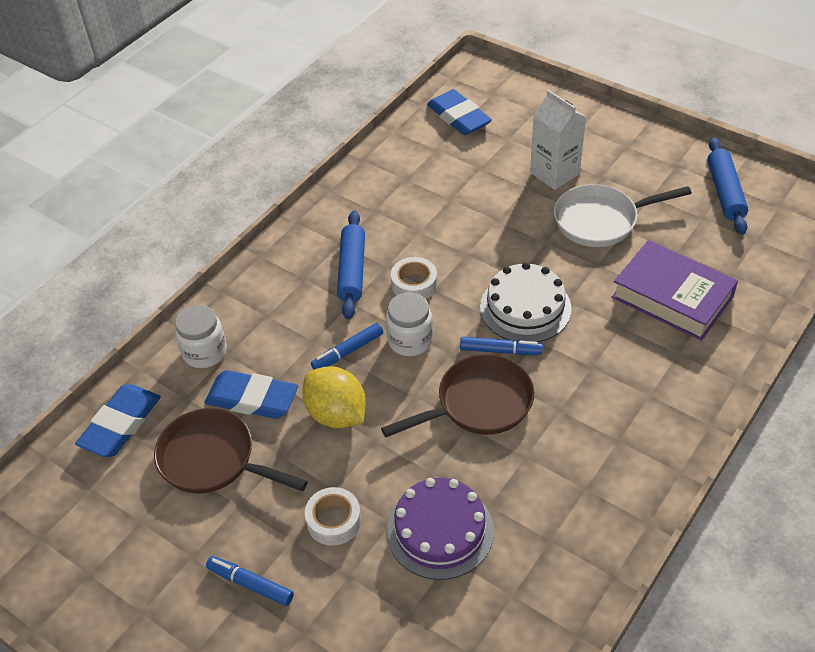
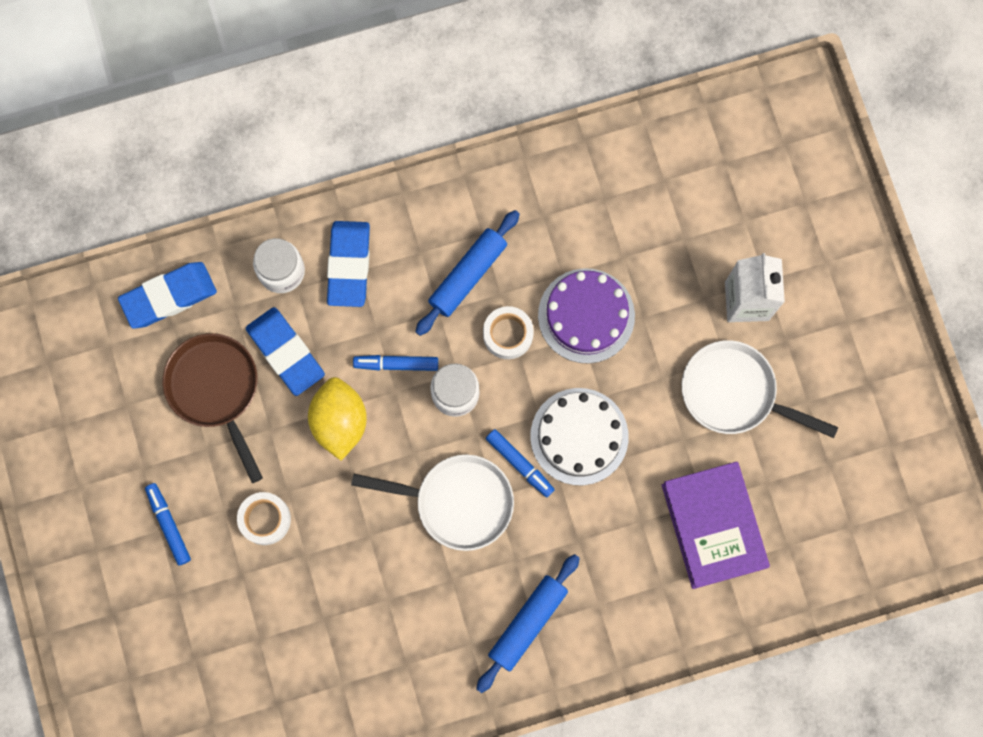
camera: 35 degrees right, 30 degrees up
brown pan [381,354,534,437] -> white pan [351,455,514,551]
purple cake [387,478,494,580] -> purple cake moved to [538,268,635,364]
blue eraser [427,89,492,135] -> blue eraser moved to [327,221,370,307]
blue rolling pin [707,137,748,235] -> blue rolling pin moved to [476,554,580,693]

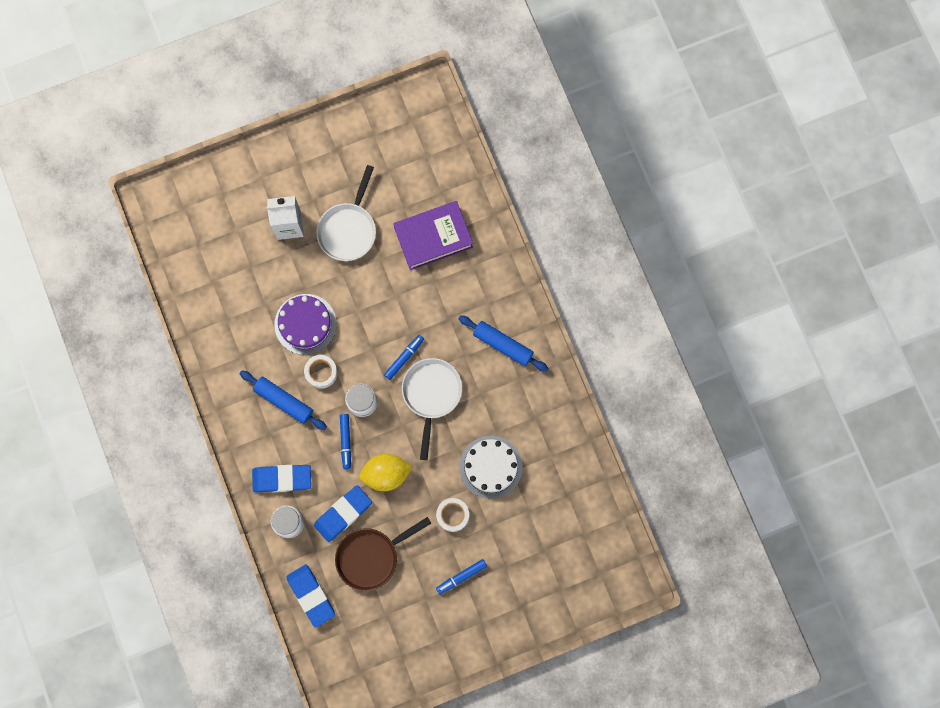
camera: 95 degrees left, 0 degrees up
white cake [530,388,629,485] -> white cake moved to [459,436,523,499]

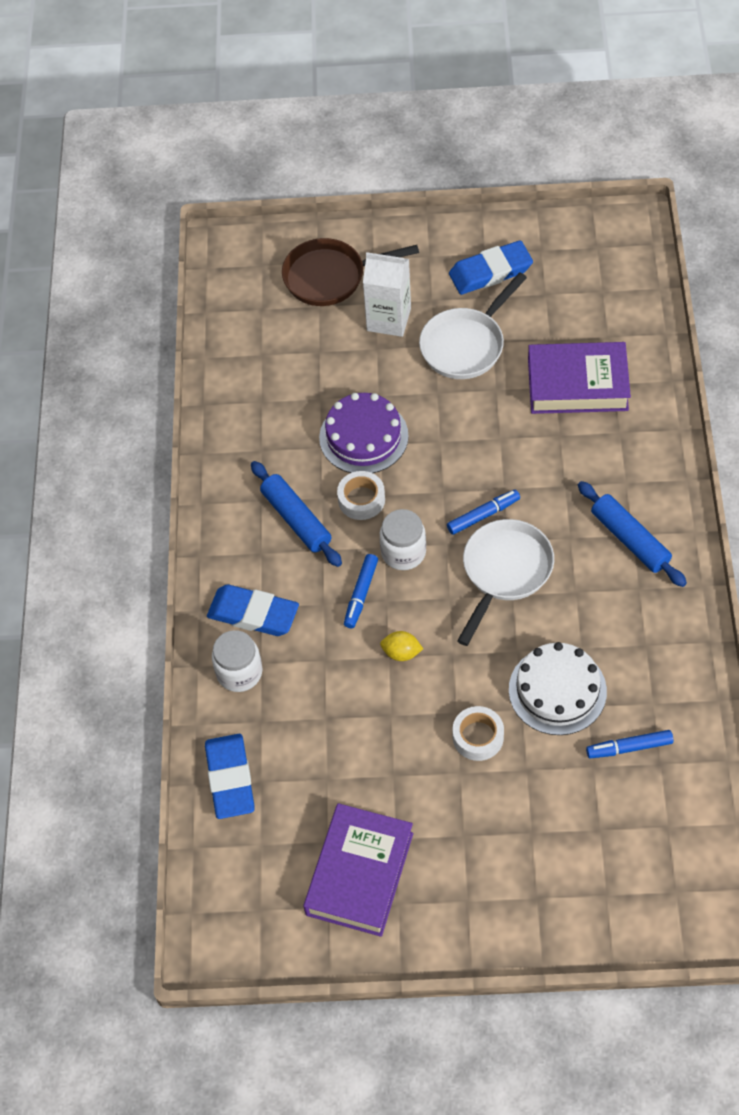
camera: 25 degrees right, 20 degrees down
blue eraser [314,485,372,542] -> blue eraser moved to [449,240,533,295]
brown pan [335,517,431,591] -> brown pan moved to [282,238,419,306]
yellow lemon [359,454,413,491] -> yellow lemon [380,631,423,661], size x0.53
blue marker [436,559,487,595] -> blue marker moved to [586,730,674,759]
none -> purple book [303,803,413,937]

